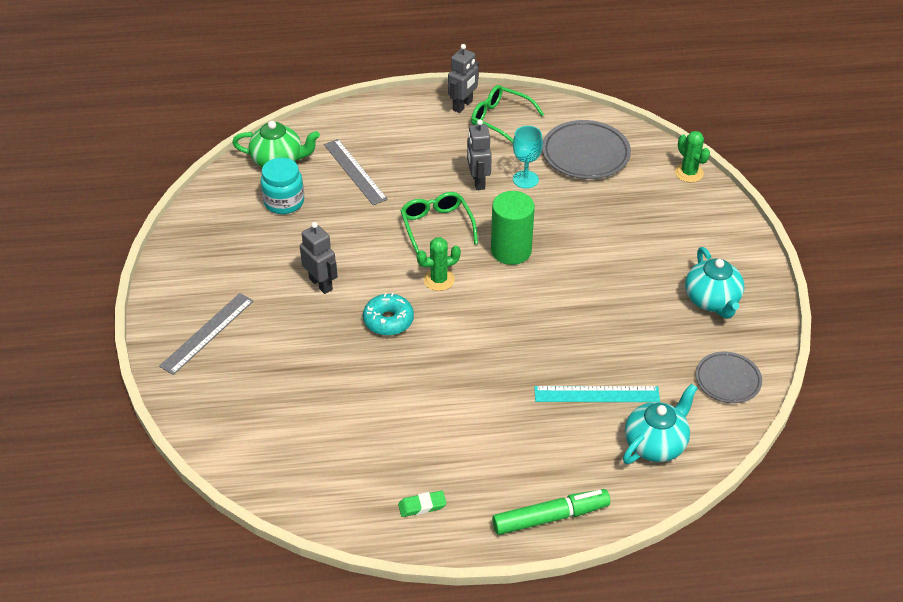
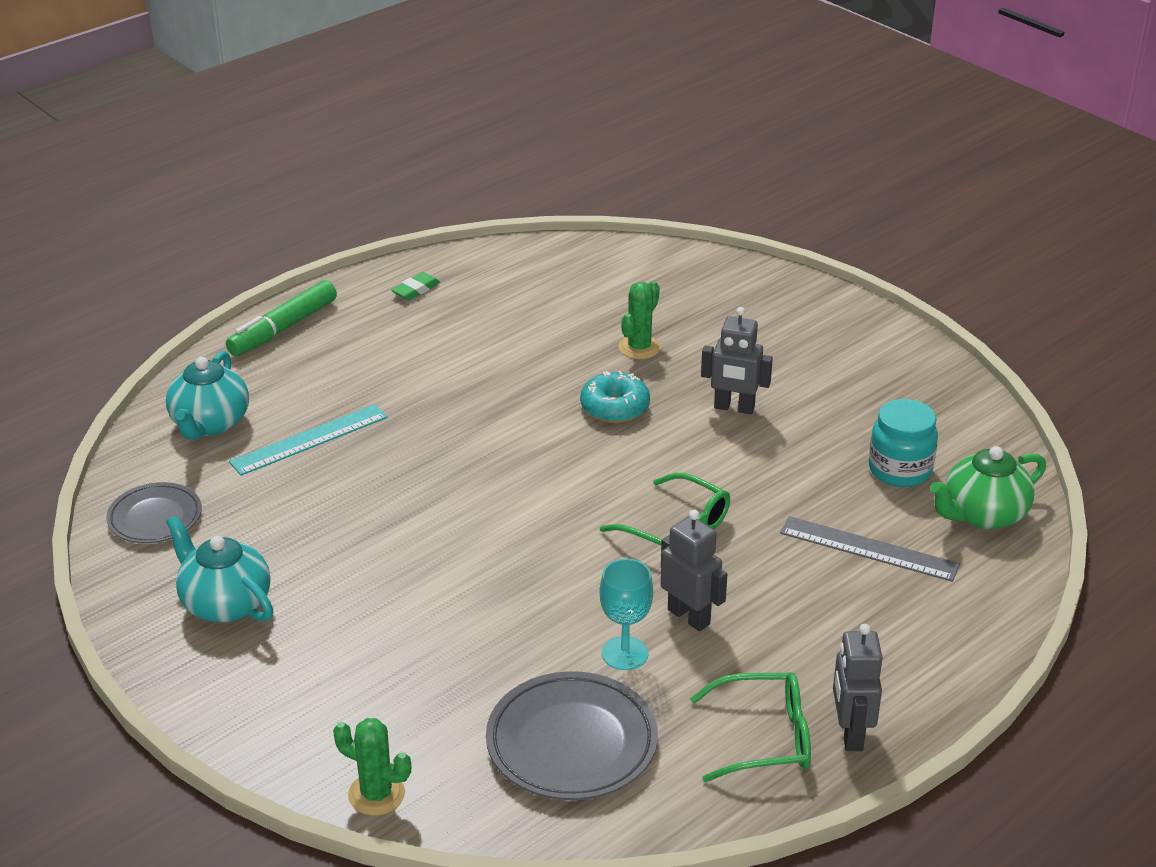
camera: 145 degrees right, 10 degrees down
grey ruler [159,293,253,375] -> none
green cactus [417,237,461,291] -> green cactus moved to [618,281,661,359]
green cylinder [491,191,535,265] -> none

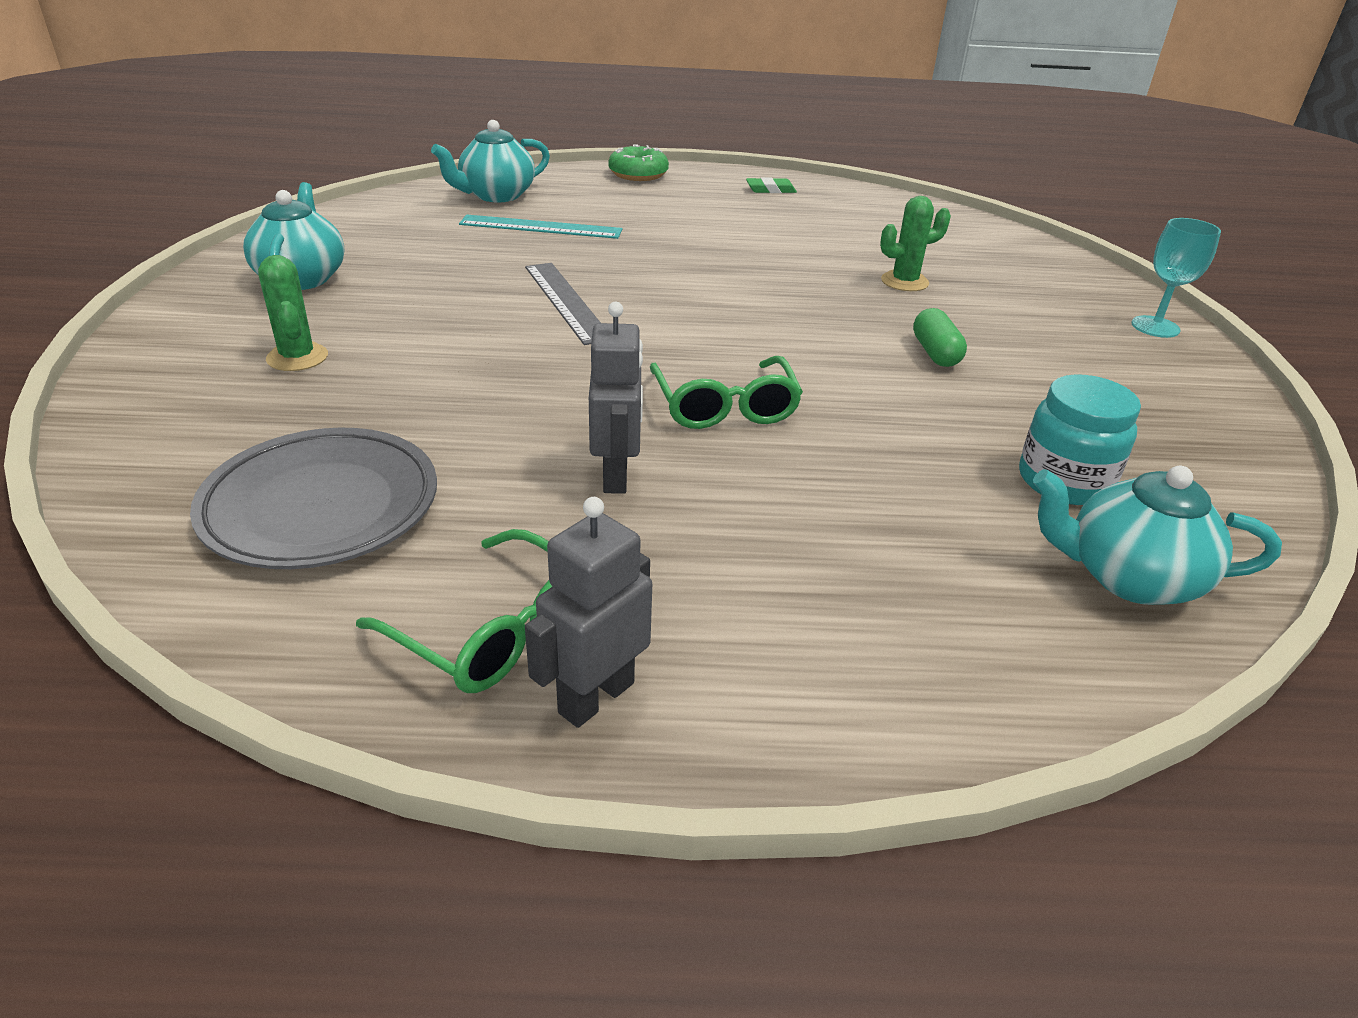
camera: 40 degrees right, 0 degrees up
grey plate [106,482,202,543] -> none
green marker [226,280,337,356] -> green donut [608,144,669,181]
green cactus [333,718,411,816] -> green cactus moved to [258,255,328,371]
turquoise donut [580,371,650,423] -> none
turquoise goblet [600,559,653,670] -> turquoise goblet moved to [1131,218,1221,338]
grey robot [701,307,773,414] -> green capsule [913,308,967,367]
grey ruler [780,516,960,582] -> grey ruler moved to [525,263,601,345]
green teapot [930,446,1046,529] -> turquoise teapot [1033,466,1282,605]

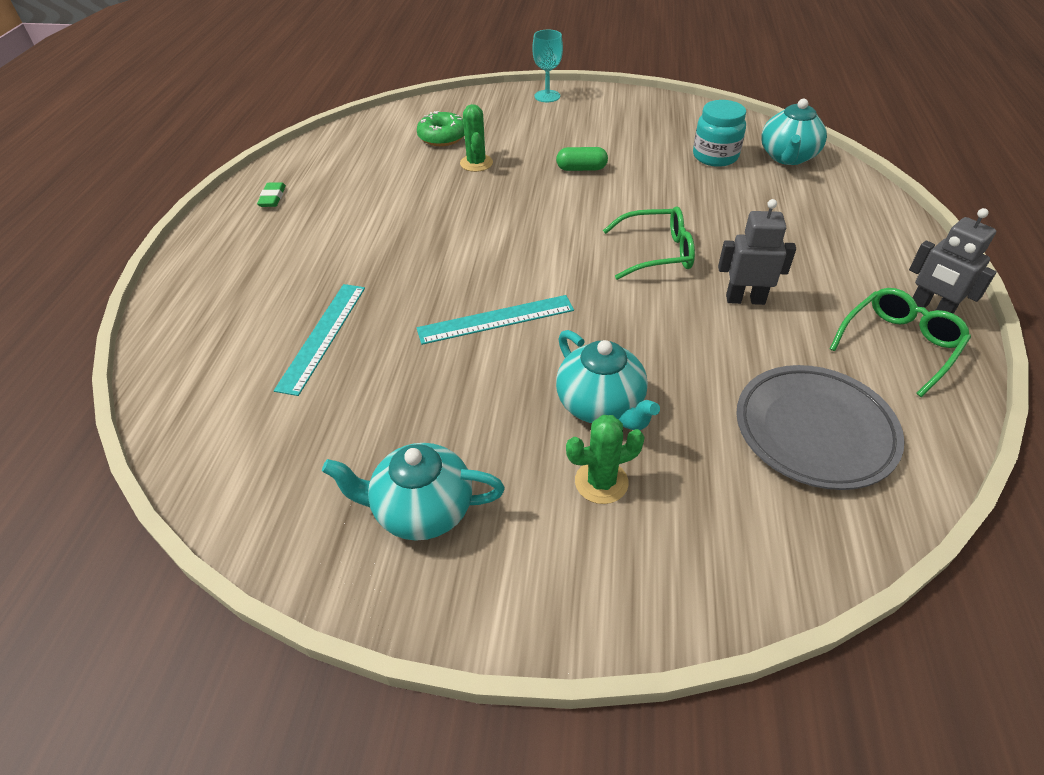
camera: 80 degrees left, 10 degrees up
turquoise teapot [431,120,550,202] -> turquoise teapot moved to [556,330,660,430]
grey ruler [525,263,601,345] -> turquoise ruler [417,295,574,345]
green donut [608,144,669,181] -> green donut moved to [417,111,464,146]

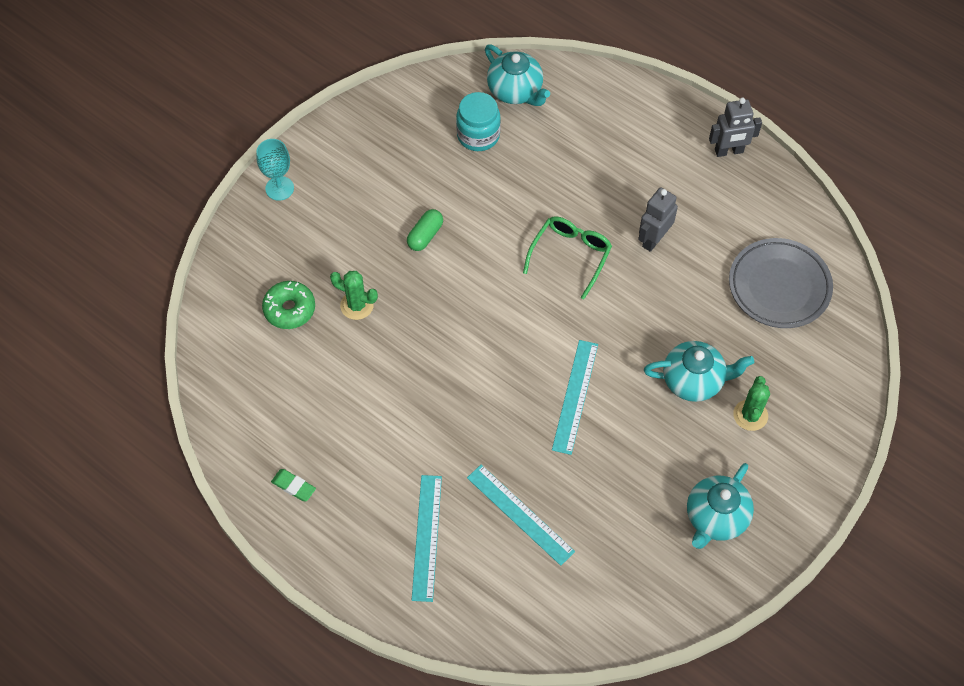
camera: 60 degrees left, 15 degrees up
green glasses [830,288,971,397] -> none
none -> turquoise ruler [412,475,442,602]

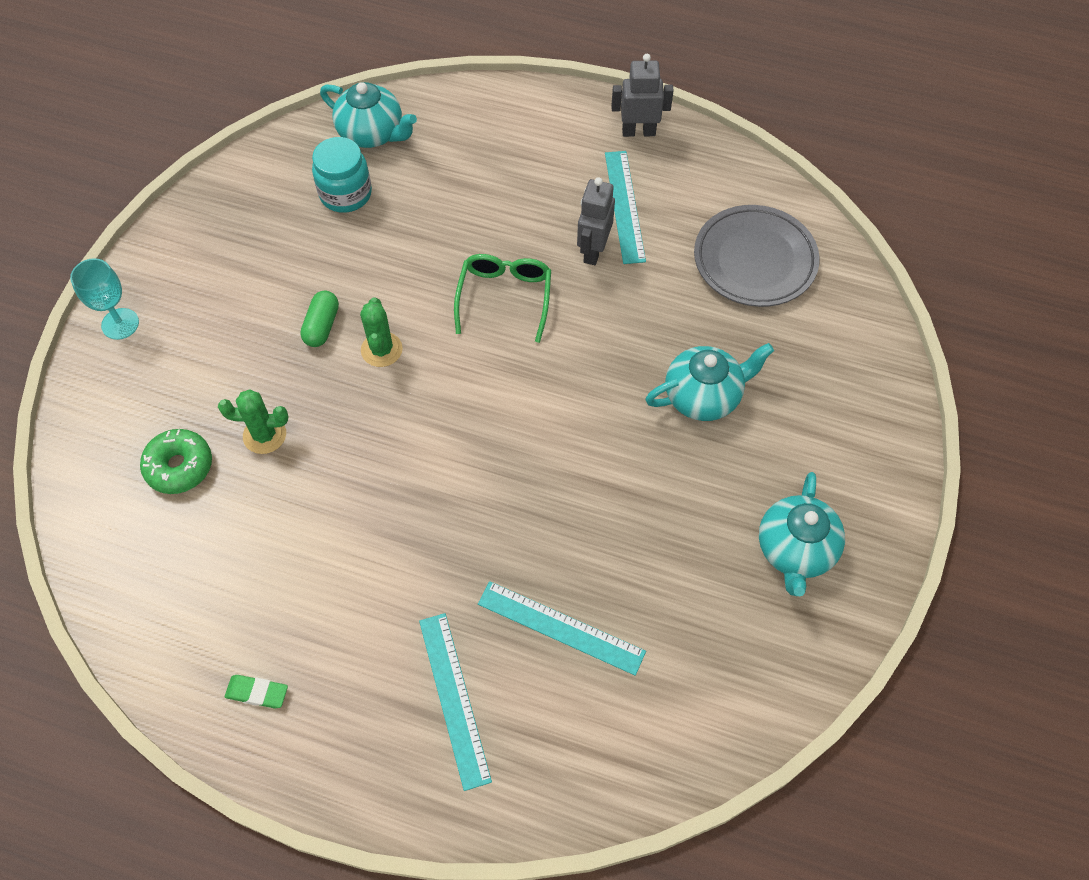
camera: 20 degrees left, 0 degrees up
turquoise ruler [552,340,598,455] -> turquoise ruler moved to [605,151,646,264]
grey robot [709,97,762,157] -> grey robot turned 150 degrees counterclockwise [611,54,674,137]
green cactus [733,376,770,431] -> green cactus moved to [360,297,403,367]

